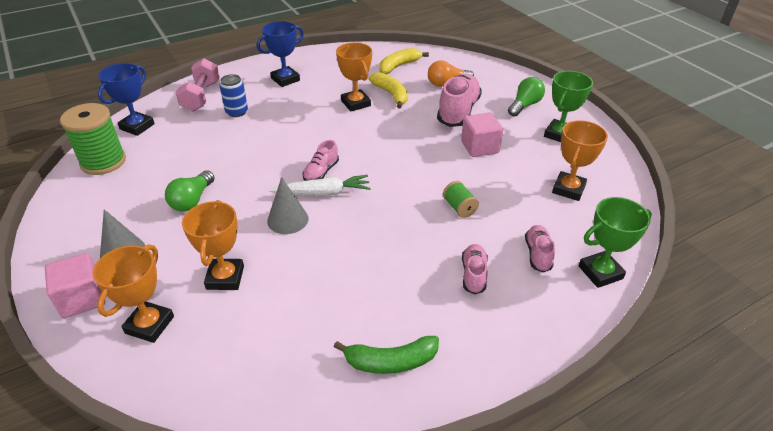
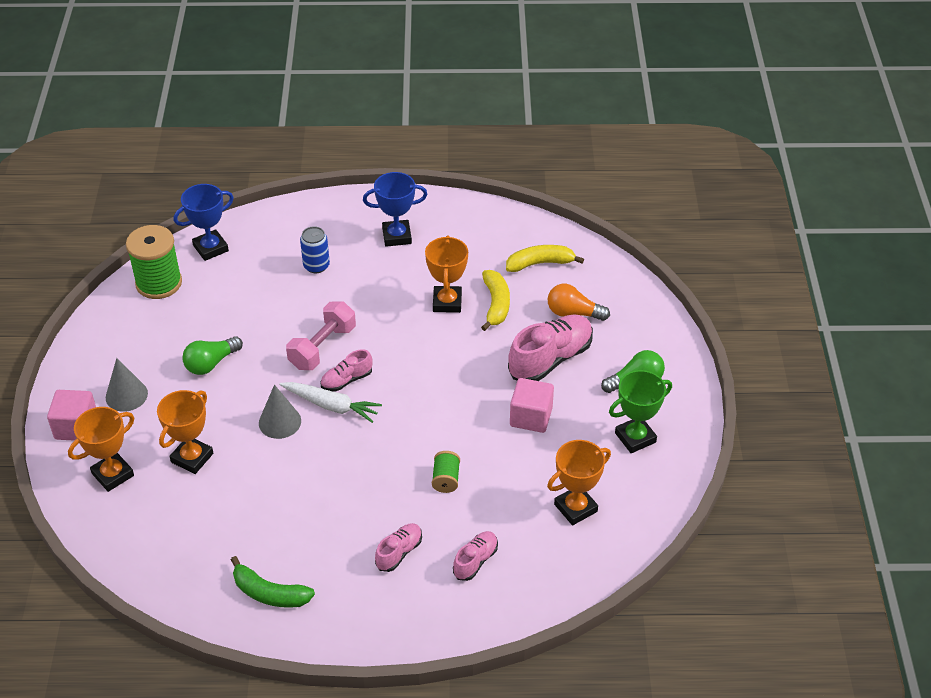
camera: 30 degrees right, 5 degrees up
pink dumbbell [176,58,220,112] -> pink dumbbell moved to [286,301,356,370]
green trophy [579,197,652,288] -> none

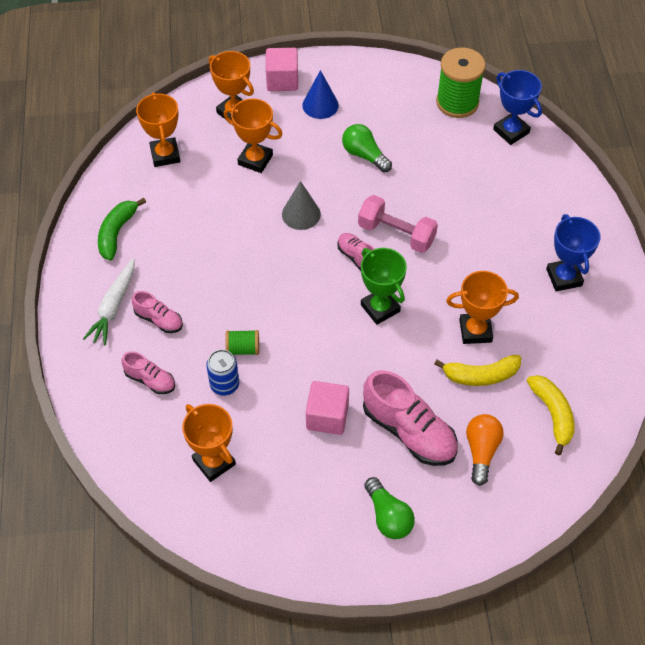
camera: 85 degrees right, 10 degrees up
grey cone [106,358,148,412] -> blue cone [302,70,339,119]
white carrot [279,382,382,423] -> white carrot moved to [83,258,134,345]
blue can [300,226,330,274] -> blue can moved to [207,349,239,396]
green trophy [609,370,672,453] -> green trophy moved to [361,248,407,325]
none -> orange trophy [136,92,181,167]

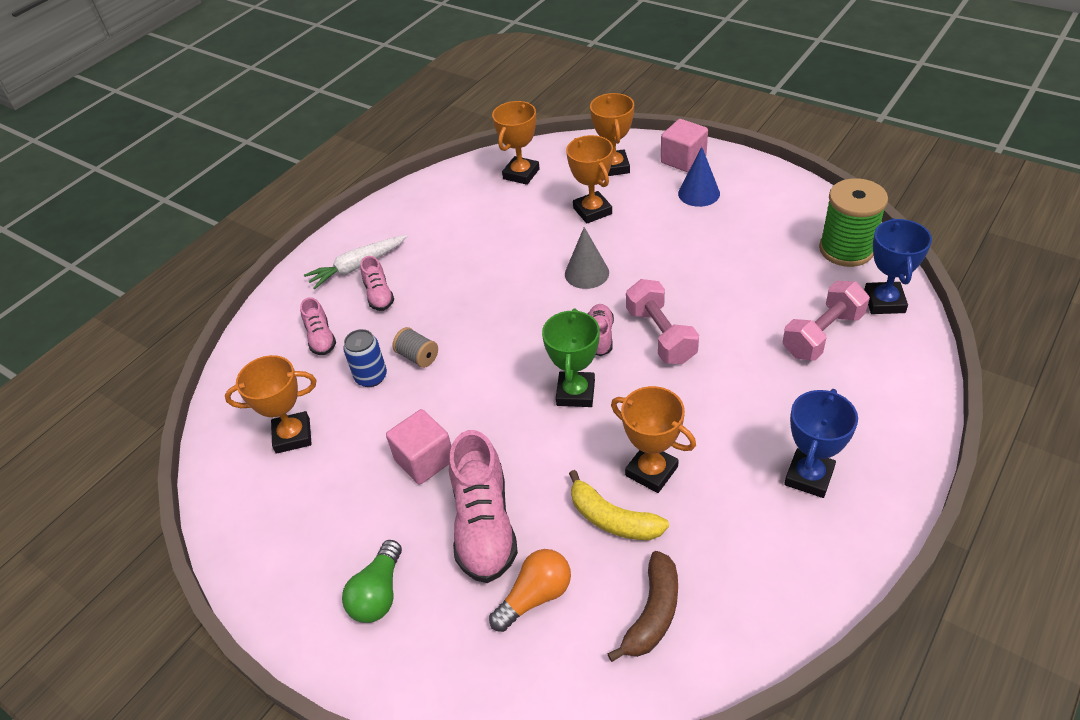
camera: 45 degrees right, 10 degrees down
green banana [98,198,146,260] -> none
orange trophy [182,404,236,482] -> orange trophy turned 75 degrees clockwise [225,355,316,454]
green spool [225,330,259,355] -> grey spool [392,327,438,368]
green light bulb [342,124,392,172] -> none
yellow banana [527,375,575,455] -> brown banana [607,551,678,662]
none -> pink dumbbell [783,281,870,361]

